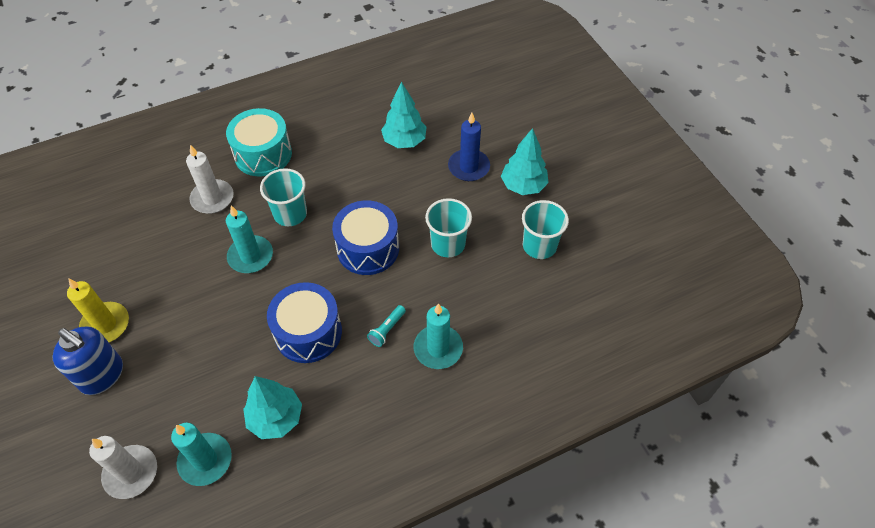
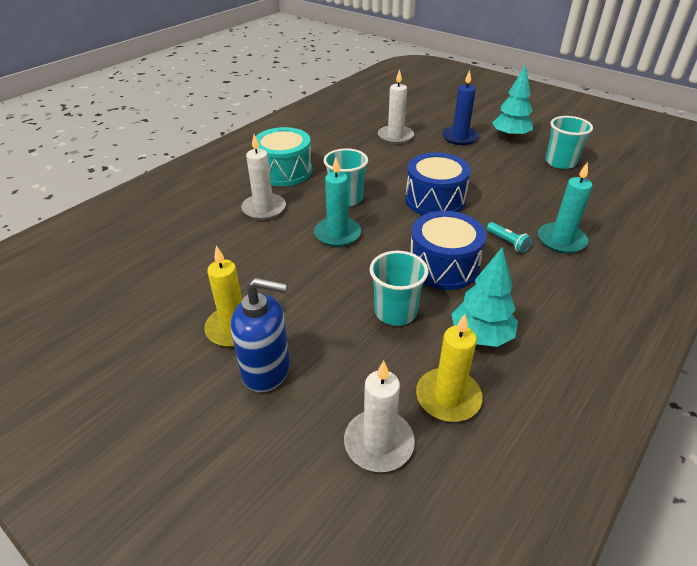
camera: 25 degrees left, 15 degrees down
turquoise candle [171,423,232,486] -> yellow candle [416,314,483,422]
turquoise flashlight [367,305,406,347] -> turquoise flashlight turned 45 degrees counterclockwise [487,222,532,253]
turquoise tree [381,82,427,148] -> white candle [378,69,414,144]
turquoise cup [425,198,472,257] -> turquoise cup moved to [369,251,428,326]

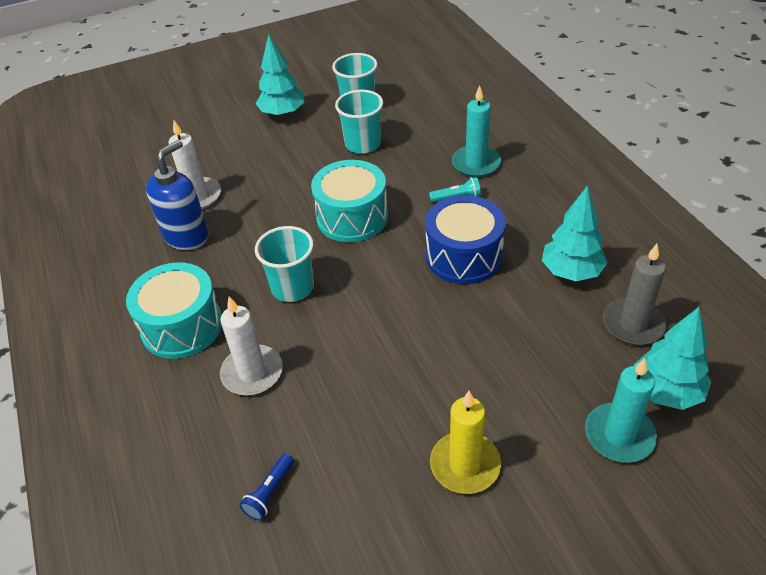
camera: 60 degrees left, 5 degrees up
blue soap dispenser [231,278,290,392] -> blue soap dispenser moved to [146,140,208,250]
turquoise candle [314,157,361,247] -> turquoise candle moved to [585,358,657,463]
white candle [344,361,415,472] -> turquoise tree [634,307,711,410]
turquoise cup [369,251,428,326] -> turquoise cup moved to [335,90,383,154]
blue drum [405,152,471,215] -> turquoise drum [311,160,388,242]
yellow candle [416,314,483,422] -> grey candle [603,244,667,345]
blue candle [442,70,479,145] -> none
none -> blue flashlight [240,454,294,521]

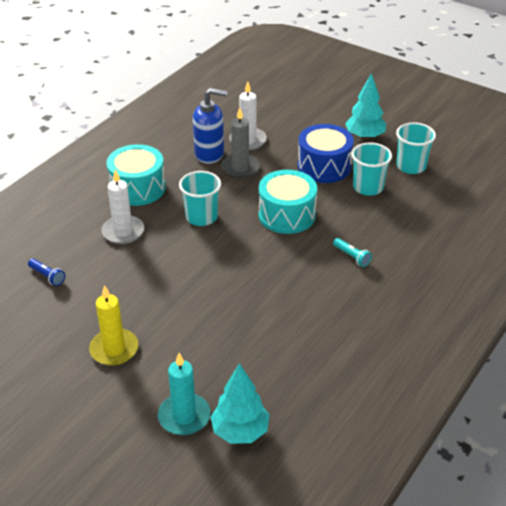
camera: 55 degrees right, 5 degrees down
blue flashlight [240,454,294,521] -> blue flashlight turned 135 degrees counterclockwise [28,259,65,286]
blue drum [425,195,506,284] -> blue drum moved to [298,124,354,183]
turquoise candle [452,85,501,177] -> none
turquoise tree [542,185,607,281] -> none
grey candle [603,244,667,345] -> grey candle moved to [221,108,260,178]

